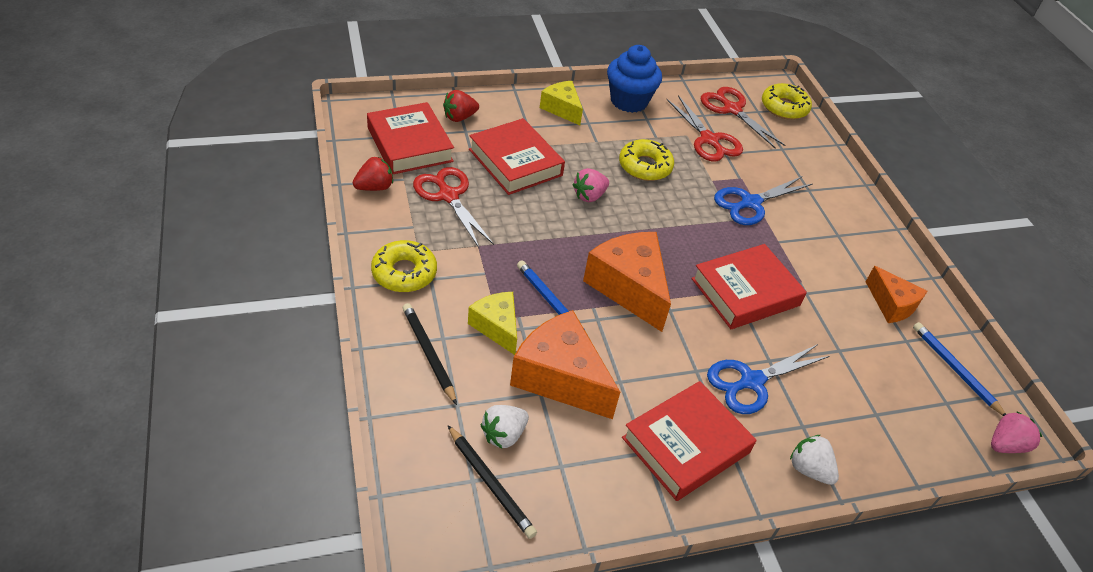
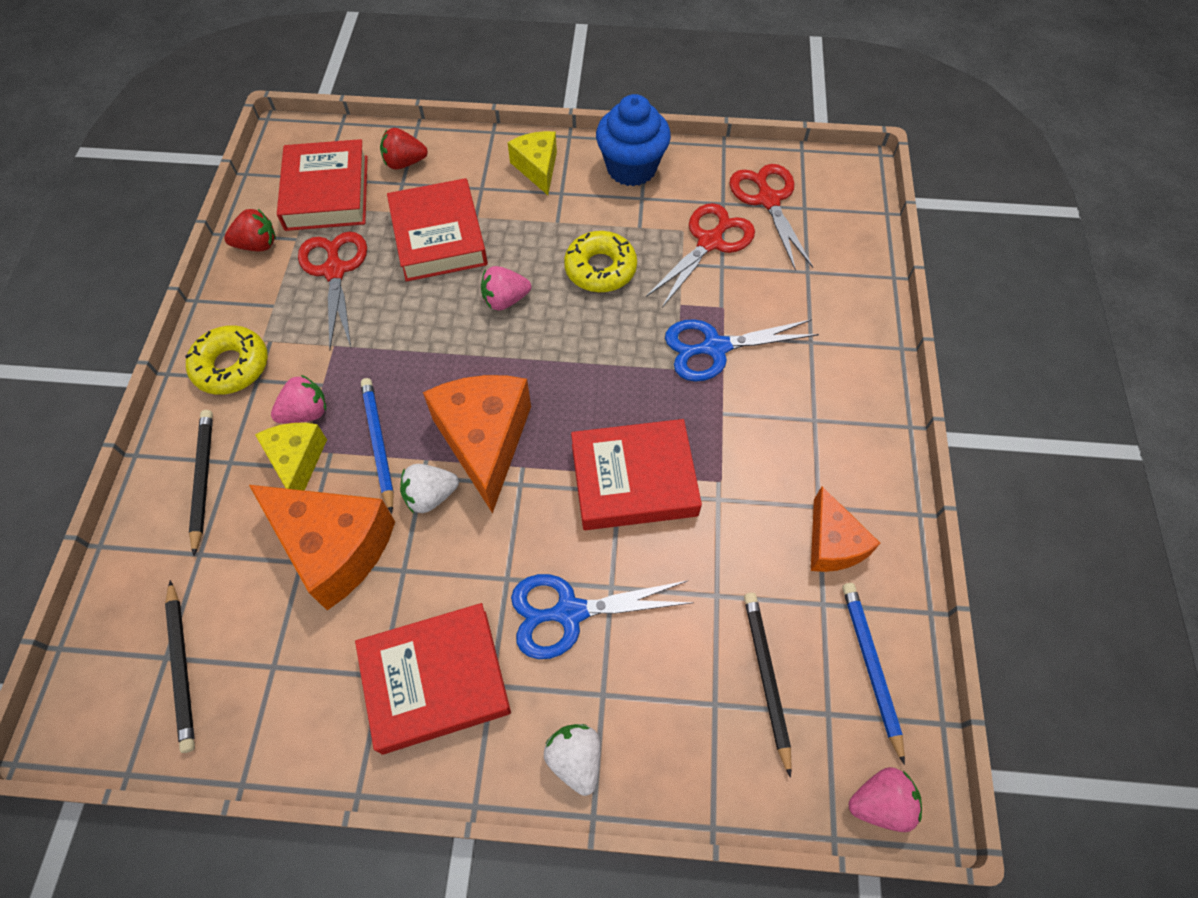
camera: 25 degrees right, 15 degrees up
white strawberry [480,405,529,448] -> white strawberry moved to [400,464,459,513]
orange cheese [510,310,620,419] -> orange cheese turned 150 degrees clockwise [249,485,395,610]
red scissors [666,95,743,162] -> red scissors turned 135 degrees counterclockwise [646,203,755,308]
yellow donut [762,83,812,120] -> none
none -> pink strawberry [271,375,326,423]
none -> black pencil [744,593,792,778]

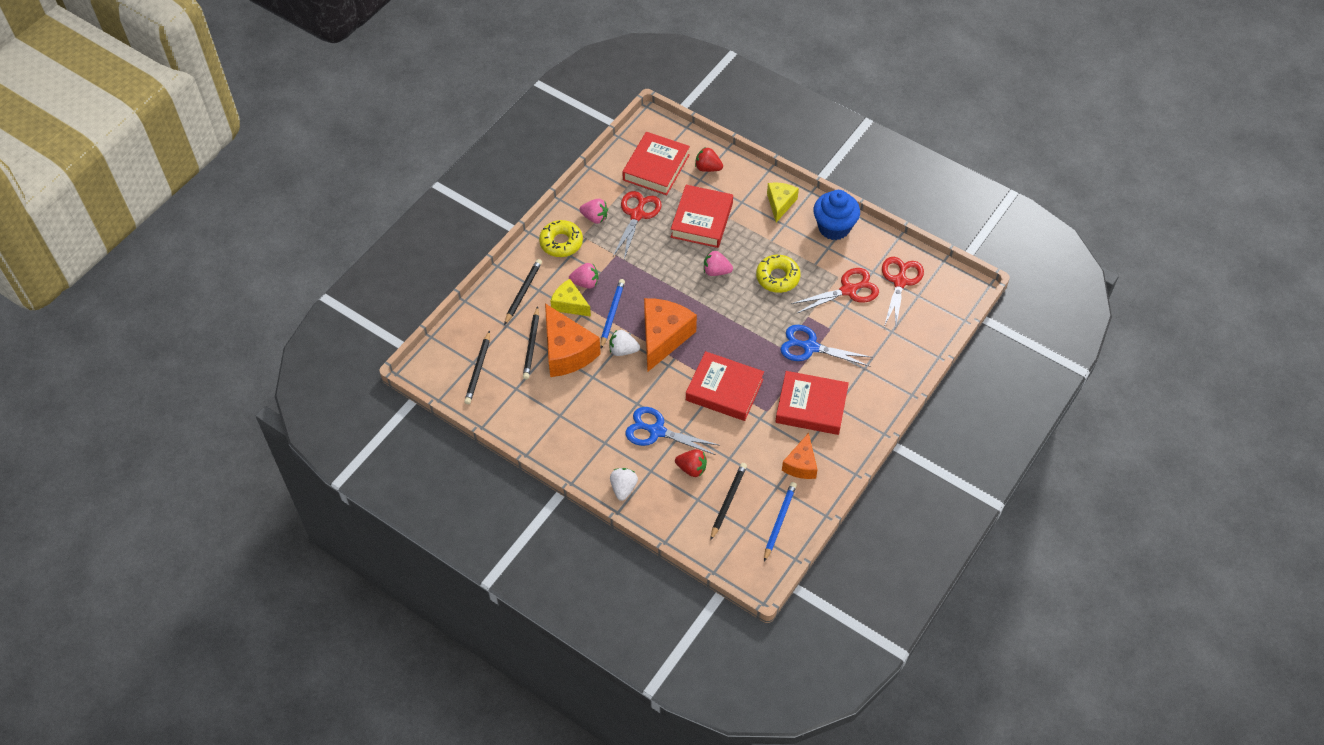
camera: 30 degrees right, 5 degrees down
red strawberry [224,209,276,251] -> red strawberry moved to [675,449,707,477]
yellow cheese [255,423,327,491] -> yellow cheese turned 75 degrees counterclockwise [551,279,591,317]
red book [355,603,511,755] -> red book moved to [775,371,849,435]
pink strawberry [849,767,922,832] -> pink strawberry moved to [580,199,608,224]
none -> black pencil [523,306,539,380]

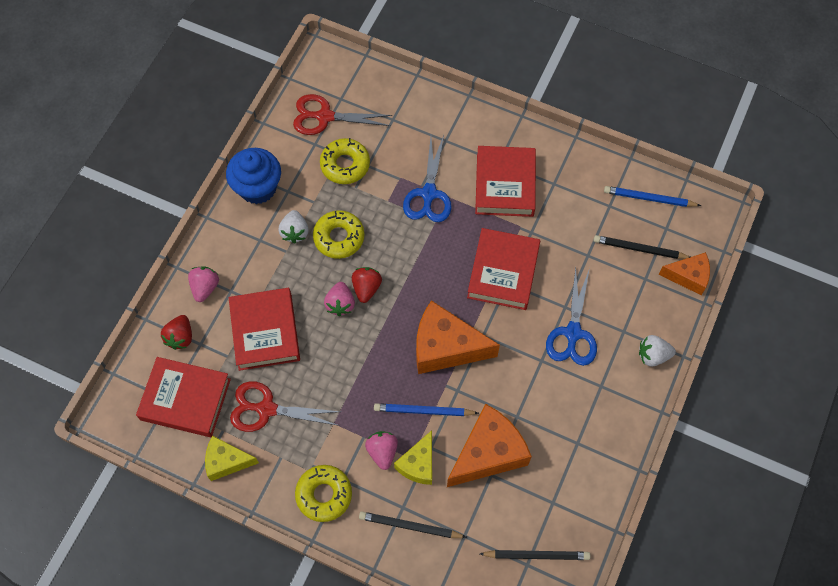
camera: 100 degrees left, 10 degrees up
black pencil [523,306,539,380] -> none
pink strawberry [580,199,608,224] -> pink strawberry moved to [188,267,219,302]
white strawberry [609,330,640,356] -> white strawberry moved to [278,210,309,243]
red book [671,185,733,248] -> red book turned 75 degrees clockwise [229,288,300,371]
red strawberry [675,449,707,477] -> red strawberry moved to [352,267,382,303]
yellow cheese [767,183,799,223] -> yellow cheese moved to [205,436,259,481]
orange cheese [782,433,818,479] -> orange cheese moved to [659,252,710,295]
red scissors [791,268,879,314] -> yellow donut [320,138,370,184]

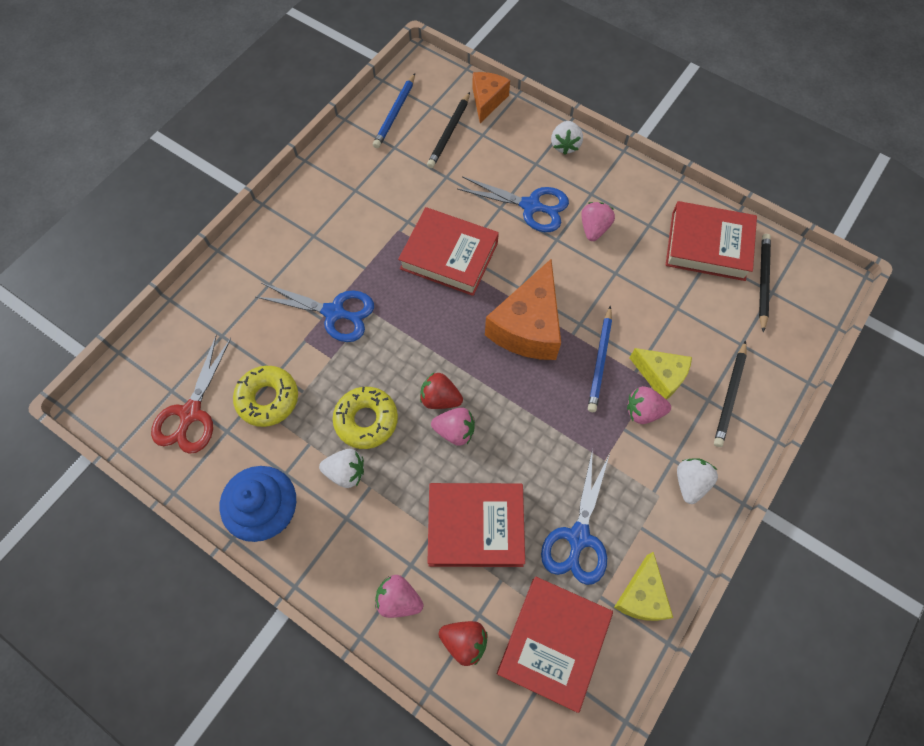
camera: 80 degrees left, 0 degrees up
red scissors [230,381,340,432] -> blue scissors [541,448,610,585]
yellow donut [295,465,352,522] -> white strawberry [677,458,718,504]
orange cheese [447,404,532,487] -> none
red book [475,146,536,217] -> red book moved to [666,201,757,281]
none -> pink strawberry [581,202,615,241]

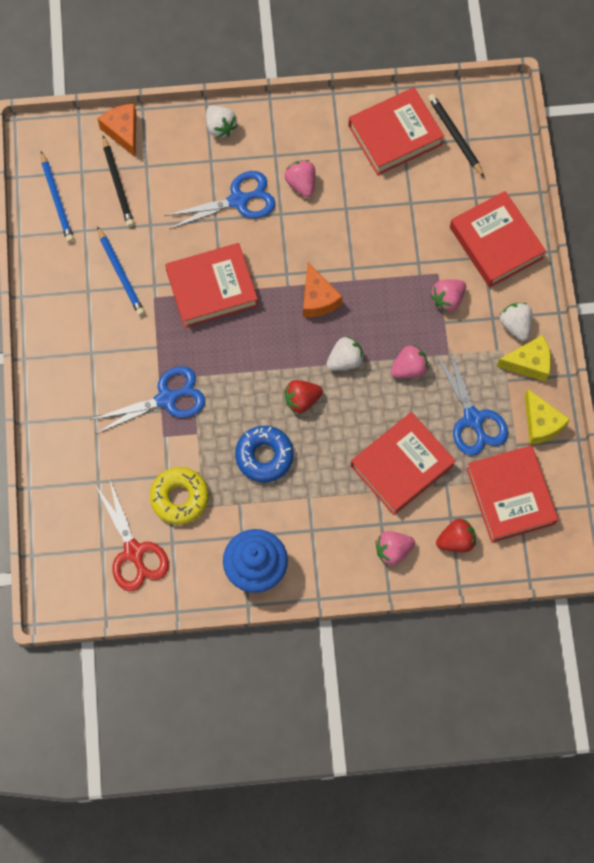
camera: 40 degrees left, 5 degrees up
white strawberry [319,449,364,488] -> white strawberry moved to [326,336,364,371]
yellow donut [333,387,398,449] -> blue donut [235,426,293,482]
pink strawberry [431,407,475,446] -> pink strawberry moved to [390,345,429,378]
orange cheese [485,259,561,360] -> orange cheese [303,263,343,317], size x0.59
blue pencil [588,306,612,412] -> blue pencil moved to [97,226,145,316]
yellow cheese [630,348,692,400] -> yellow cheese moved to [496,335,551,382]
black pencil [714,341,747,447] -> red book [450,191,546,287]

